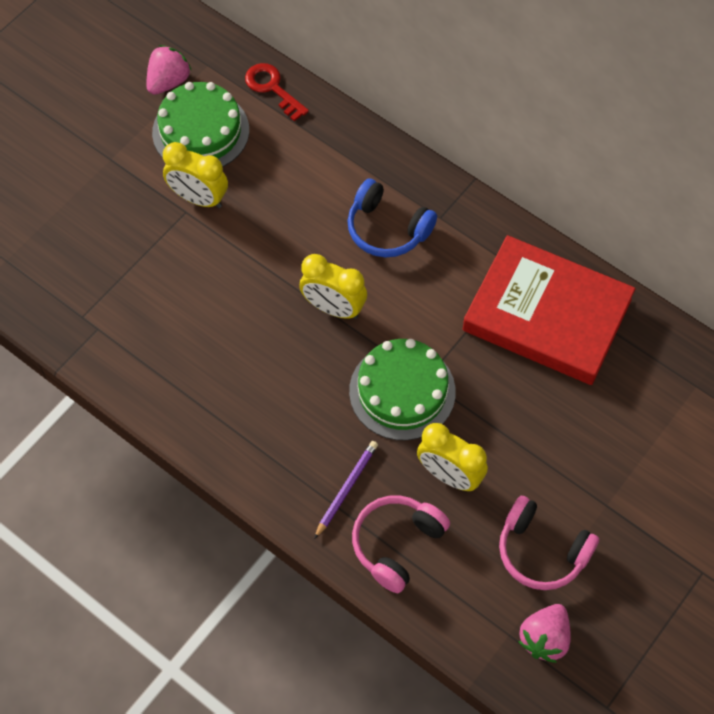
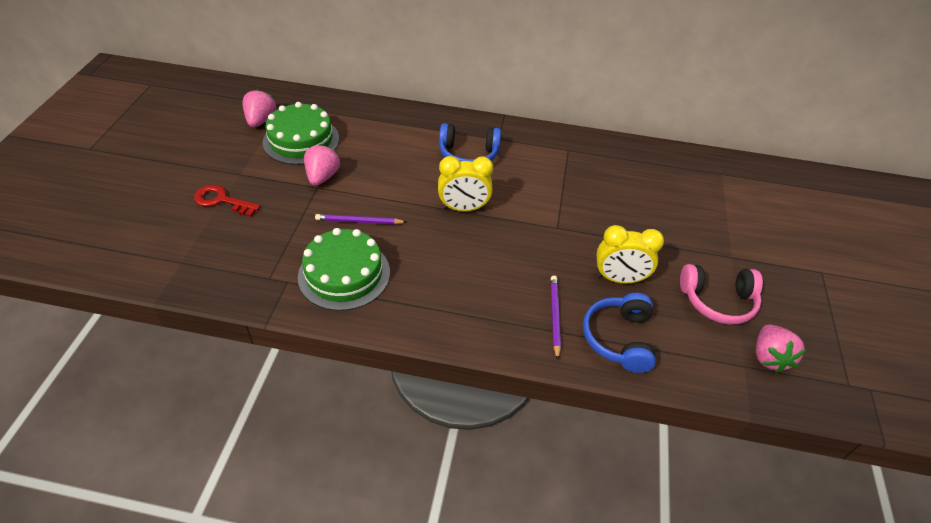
camera: 30 degrees left, 15 degrees down
yellow clock [163,142,228,208] -> pink strawberry [304,144,340,186]
red key [245,63,309,121] -> red key moved to [194,185,260,217]
green cake [349,339,456,440] -> green cake moved to [298,228,390,311]
pink headphones [352,495,450,593] -> blue headphones [583,293,656,373]
red book [462,235,636,385] -> none
none -> purple pencil [315,214,406,225]

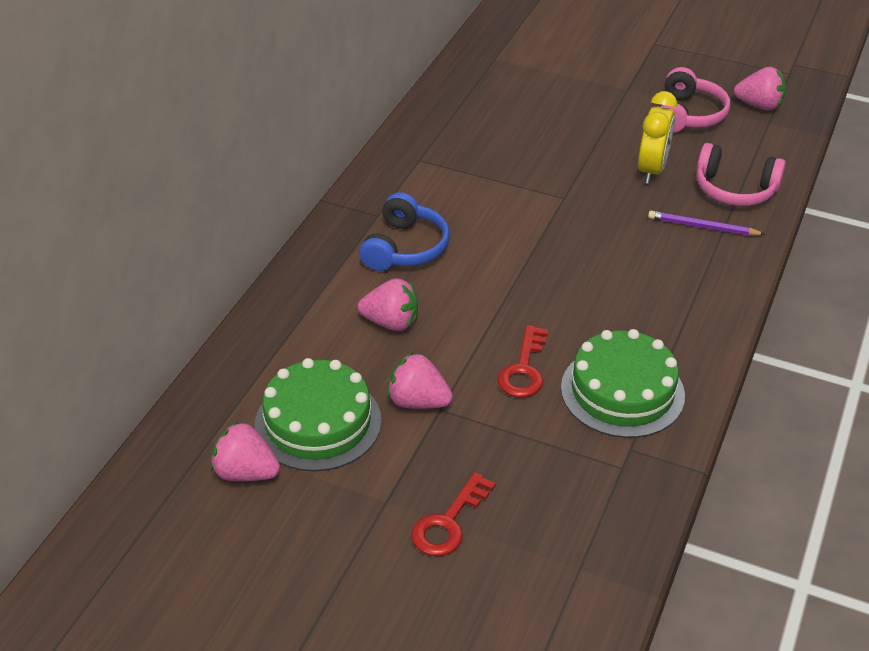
camera: 75 degrees left, 5 degrees down
purple pencil [315,214,406,225] -> red key [498,325,548,398]
yellow clock [438,156,493,212] -> none
blue headphones [583,293,656,373] -> pink headphones [696,143,786,206]
none -> pink strawberry [358,278,418,331]

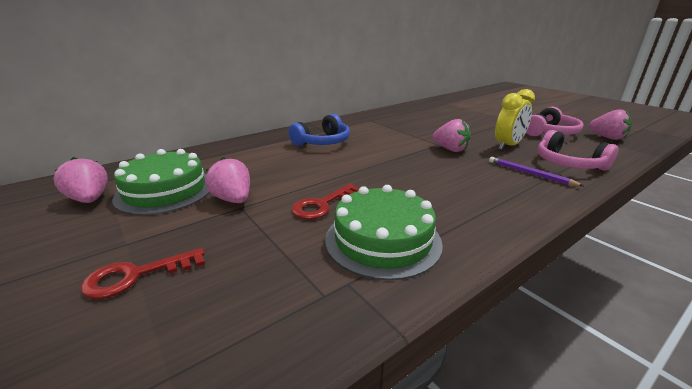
camera: 30 degrees right, 15 degrees down
pink strawberry [358,278,418,331] -> pink strawberry moved to [432,119,471,152]

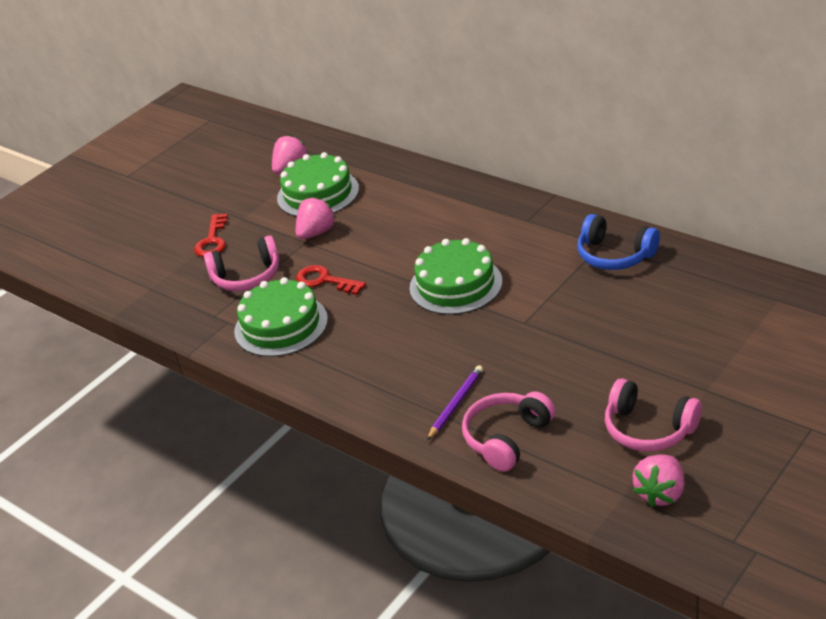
camera: 80 degrees right, 10 degrees up
red key [80,248,205,299] -> red key turned 135 degrees counterclockwise [194,214,228,257]
blue headphones [289,114,350,146] -> blue headphones moved to [577,214,660,270]
pink strawberry [432,119,471,152] -> none
yellow clock [495,89,535,150] -> none
none -> pink headphones [204,235,279,291]
none -> green cake [410,238,503,315]

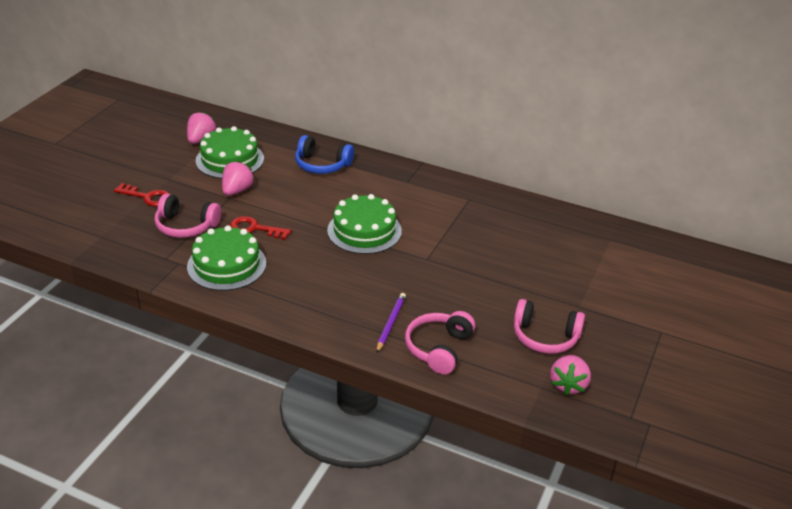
camera: 20 degrees left, 0 degrees up
red key [194,214,228,257] -> red key turned 60 degrees counterclockwise [114,183,169,206]
pink headphones [204,235,279,291] -> pink headphones turned 45 degrees clockwise [154,193,221,238]
blue headphones [577,214,660,270] -> blue headphones moved to [295,135,354,174]

